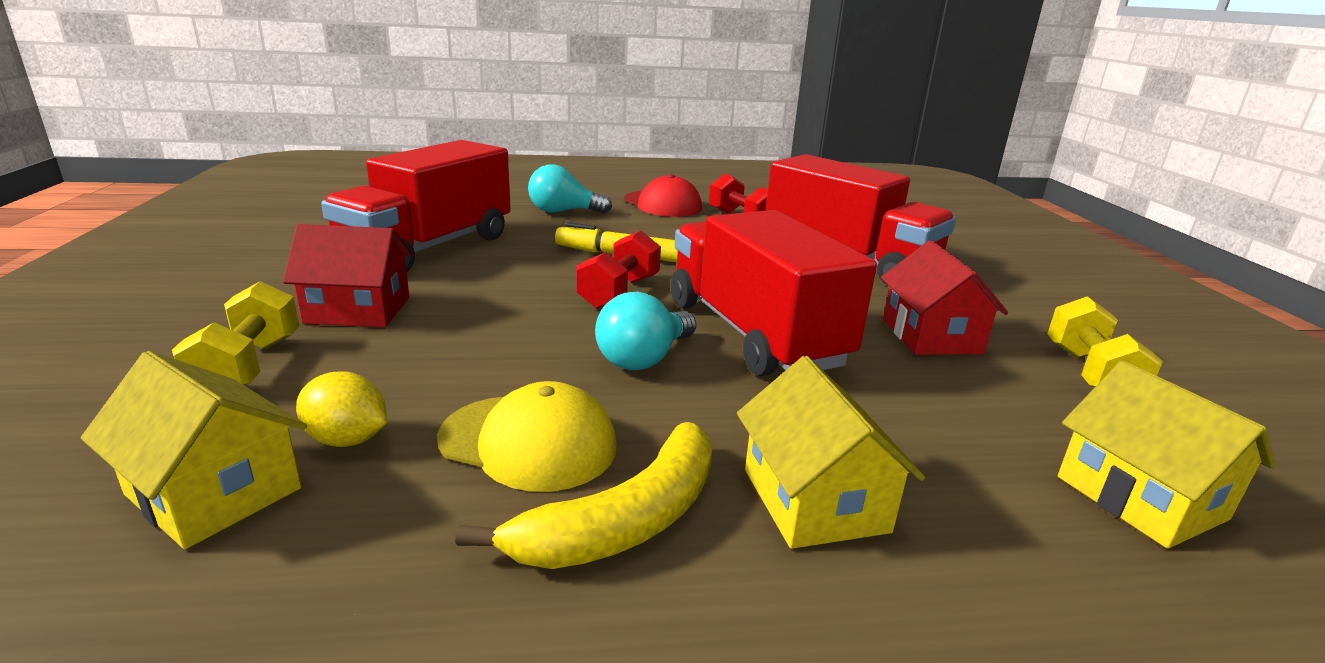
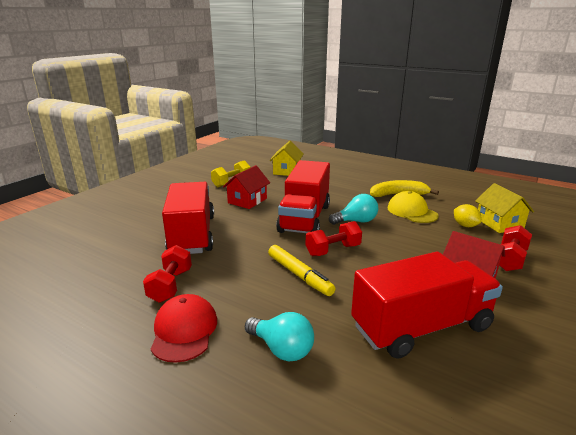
camera: 140 degrees left, 0 degrees up
yellow dumbbell [172,281,299,386] -> red dumbbell [499,225,532,271]
yellow house [737,356,925,549] -> none

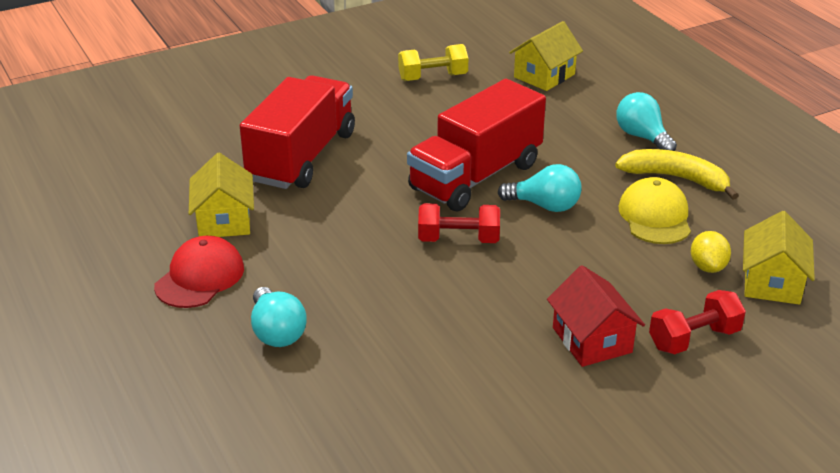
camera: 30 degrees right, 10 degrees up
red dumbbell [143,245,192,303] -> yellow house [189,153,254,237]
red house [223,165,270,209] -> none
yellow marker [268,245,336,296] -> none
red truck [351,252,503,359] -> none
none -> turquoise light bulb [616,92,677,151]

